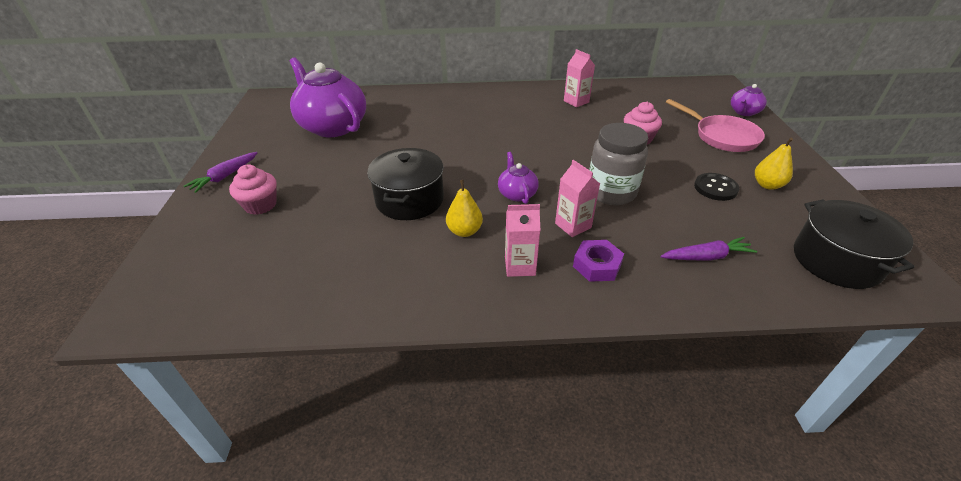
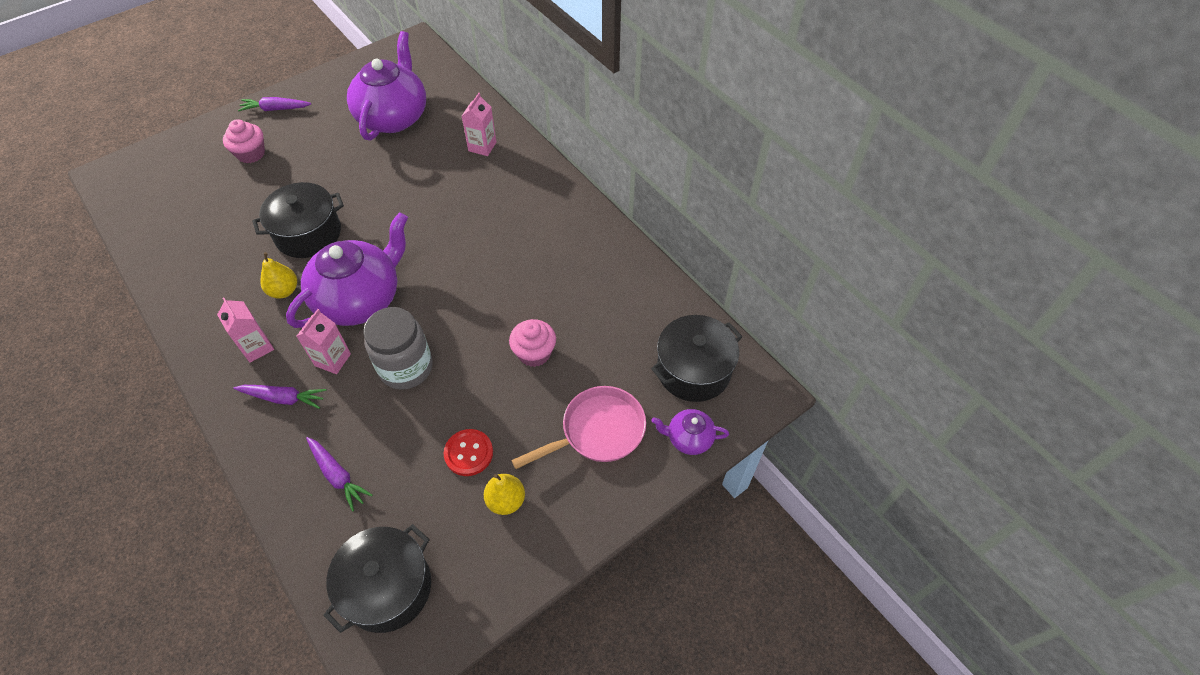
camera: 55 degrees right, 15 degrees up
purple teapot [498,152,539,204] -> purple teapot [286,212,408,328], size x2.17
pink carton [564,49,595,107] -> pink carton moved to [462,93,496,156]
purple nut [573,240,624,282] -> purple carrot [233,385,327,409]
pink pan [666,99,765,152] -> pink pan turned 135 degrees counterclockwise [511,386,646,469]
black button [694,173,739,201] -> red button [444,429,493,476]
none -> black pot [651,315,743,402]

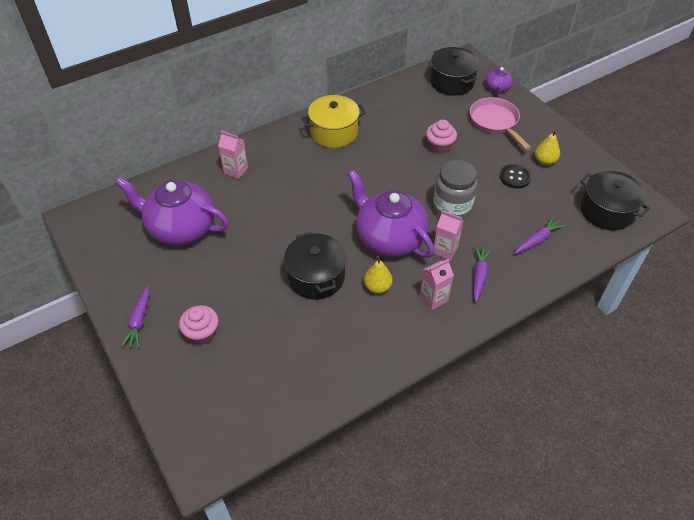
camera: 85 degrees left, 5 degrees down
red button [444,429,493,476] -> black button [500,164,532,189]
none -> yellow pot [302,95,366,148]

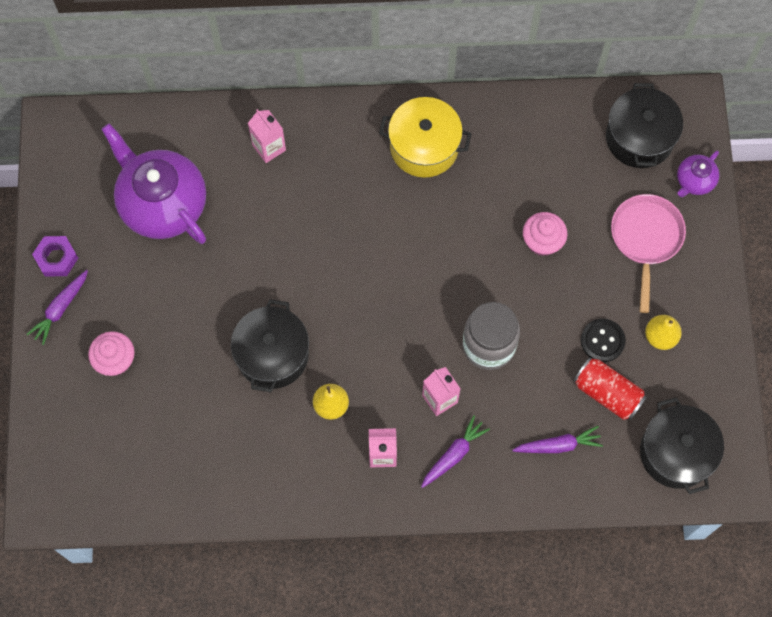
camera: 30 degrees right, 20 degrees up
purple teapot [348,170,435,258] -> none
none -> purple nut [32,236,78,277]
none -> red can [573,357,647,420]

